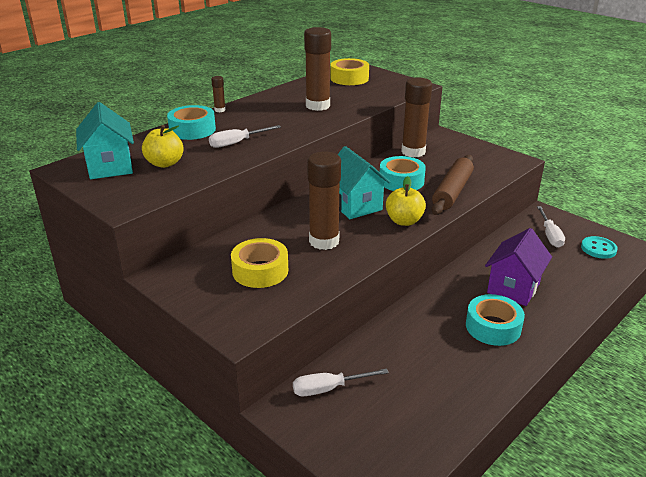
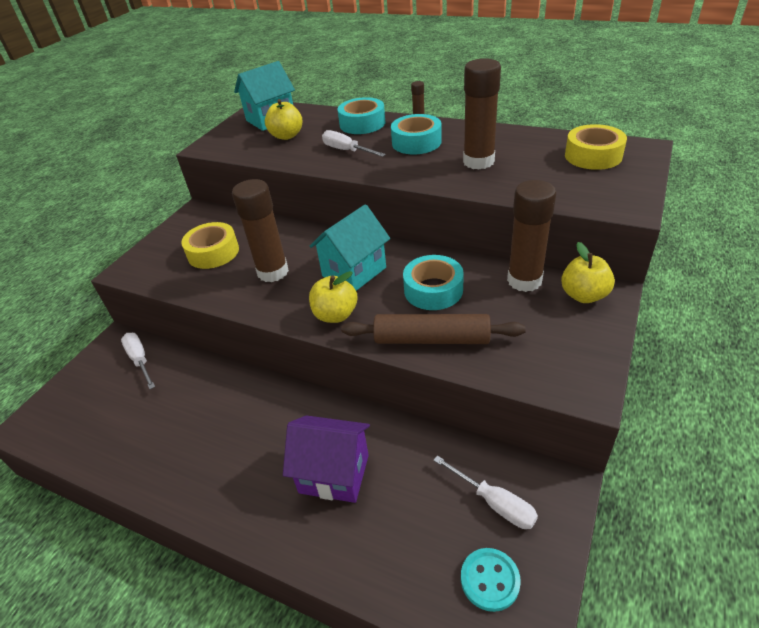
camera: 75 degrees right, 10 degrees up
turquoise tape [466,294,525,346] -> turquoise tape moved to [391,114,442,154]
white screwdriver [537,206,565,248] -> white screwdriver turned 120 degrees counterclockwise [433,455,538,529]
none -> yellow apple [561,242,615,303]

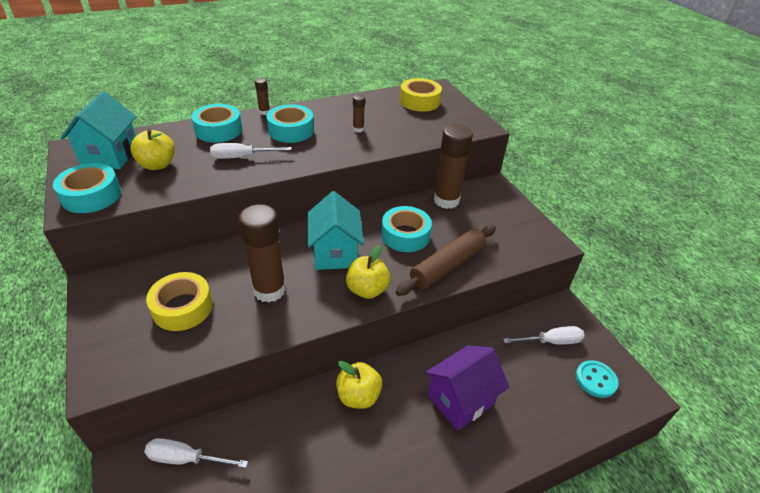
camera: 55 degrees left, 0 degrees up
brown glue stick [463,58,501,170] -> brown glue stick [353,95,365,132], size x0.44
yellow apple [561,242,615,303] -> yellow apple moved to [336,361,382,409]
none -> turquoise tape [53,163,121,213]

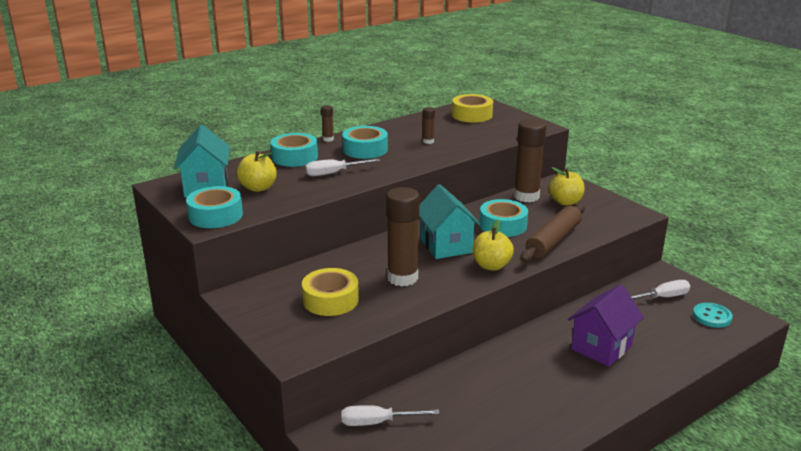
camera: 10 degrees left, 15 degrees down
yellow apple [336,361,382,409] -> yellow apple moved to [548,167,585,205]

